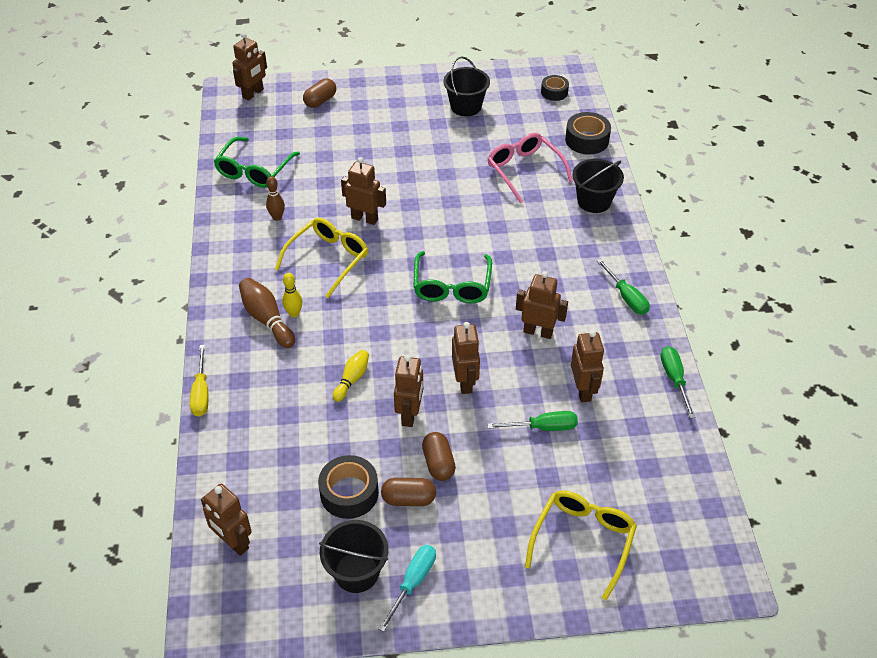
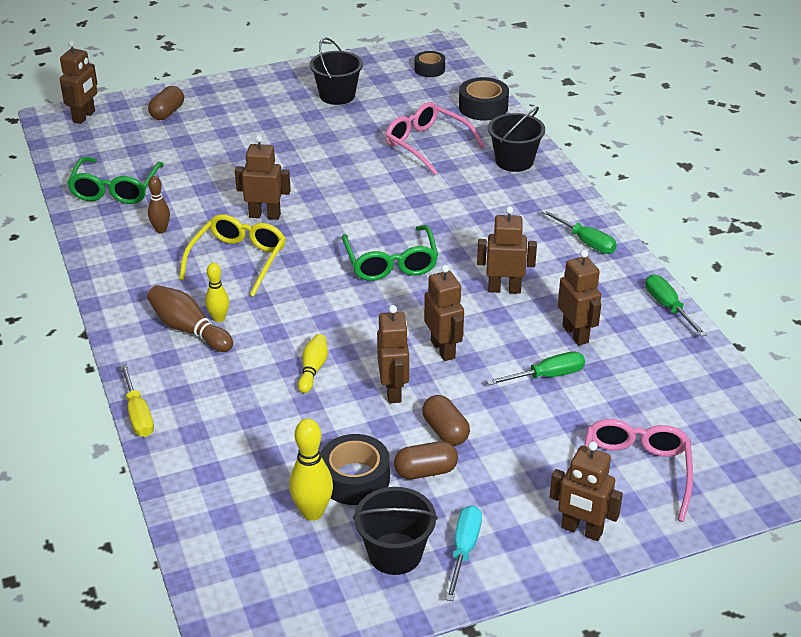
camera: 15 degrees left, 10 degrees down
brown robot [201,484,252,556] -> brown robot moved to [550,441,623,541]
yellow glasses [525,490,637,600] -> pink glasses [584,419,693,522]
none -> yellow bowling pin [289,419,333,521]

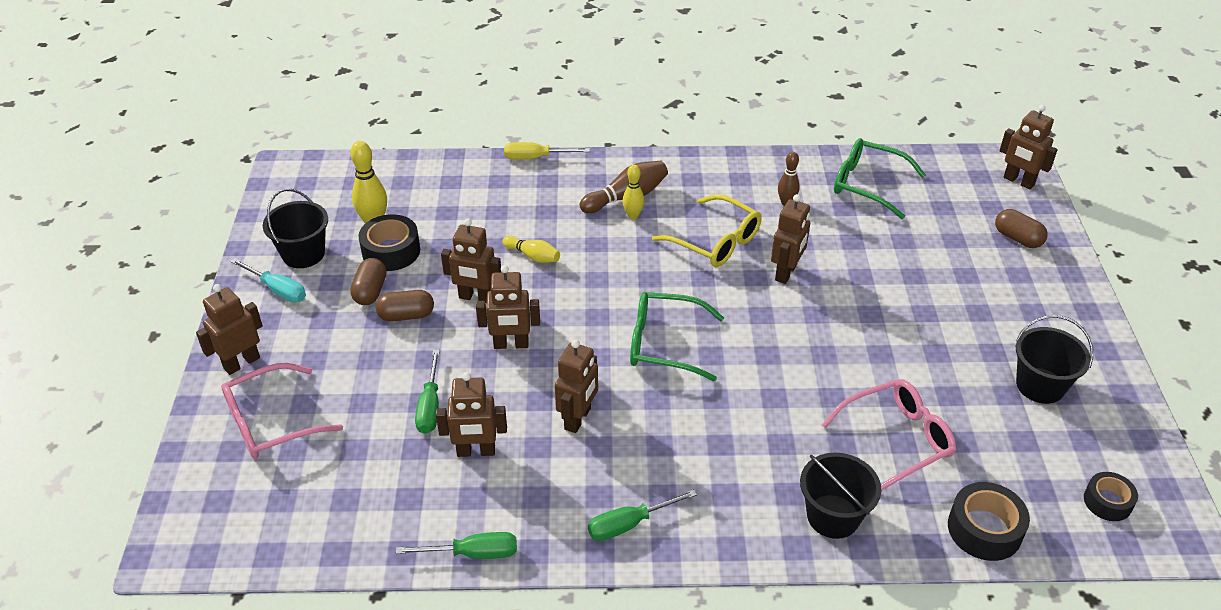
camera: 110 degrees right, 5 degrees up
pink glasses [584,419,693,522] -> pink glasses turned 120 degrees clockwise [221,363,343,459]

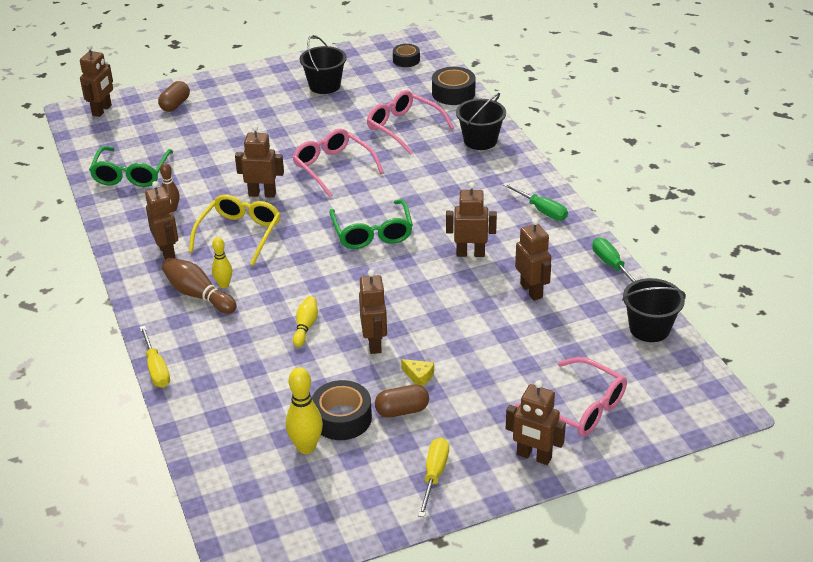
camera: 110 degrees left, 5 degrees down
turquoise screwdriver [230,258,306,303] -> yellow screwdriver [418,438,449,517]
black bucket [263,189,328,268] -> black bucket moved to [622,278,686,342]
brown capsule [376,290,434,321] -> yellow cheese [401,359,434,386]
green screwdriver [415,350,440,434] -> none
brown robot [476,265,540,349] -> brown robot moved to [145,181,178,260]
none -> pink glasses [292,129,384,197]

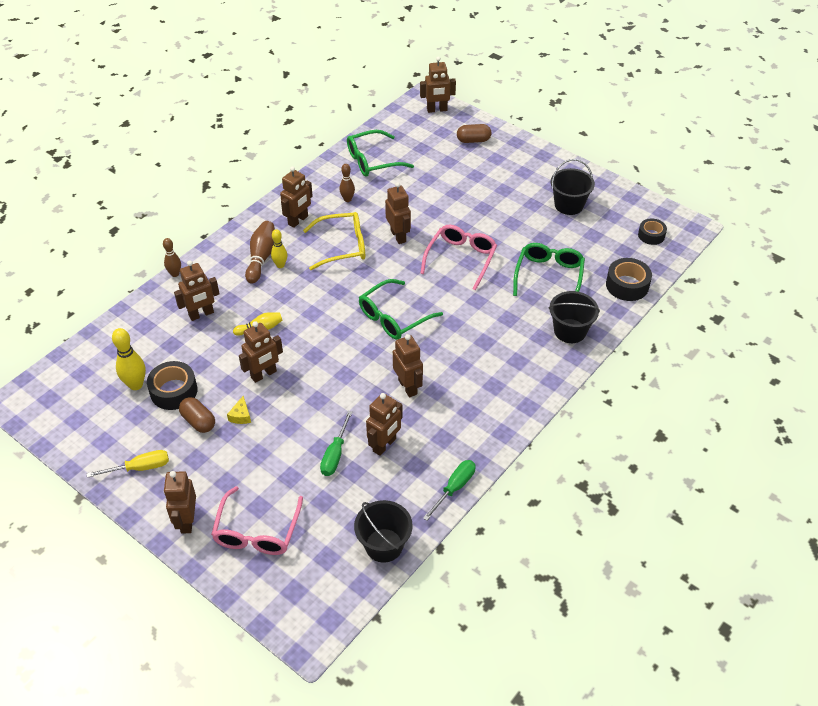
camera: 60 degrees right, 10 degrees up
yellow screwdriver [140,326,170,387] -> brown bowling pin [163,238,181,277]
pink glasses [367,90,454,155] -> green glasses [513,243,585,296]
green screwdriver [503,183,568,221] -> green screwdriver moved to [320,411,352,476]
none -> brown robot [174,260,220,321]

